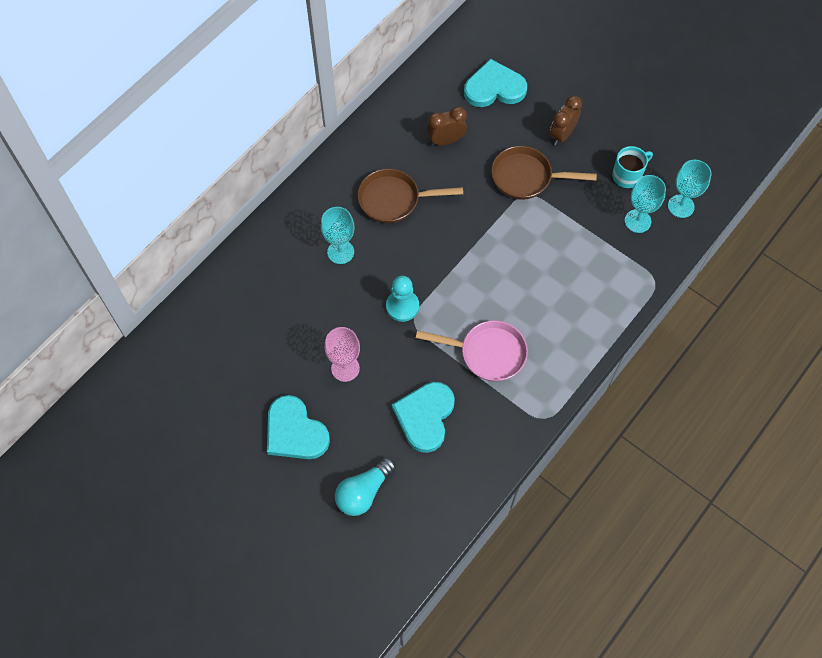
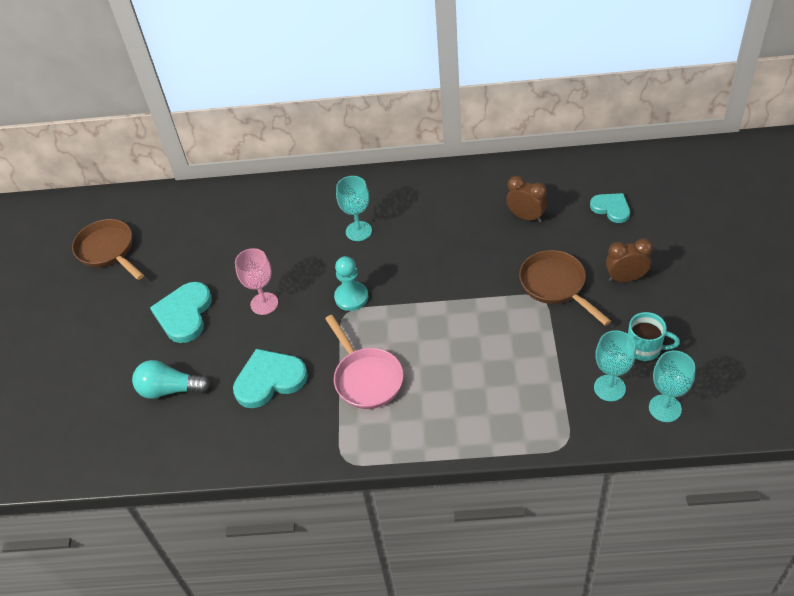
camera: 55 degrees right, 15 degrees down
brown pan [357,169,463,223] -> brown pan moved to [72,219,144,280]
turquoise heart [464,59,527,107] -> turquoise heart [590,193,630,223], size x0.63

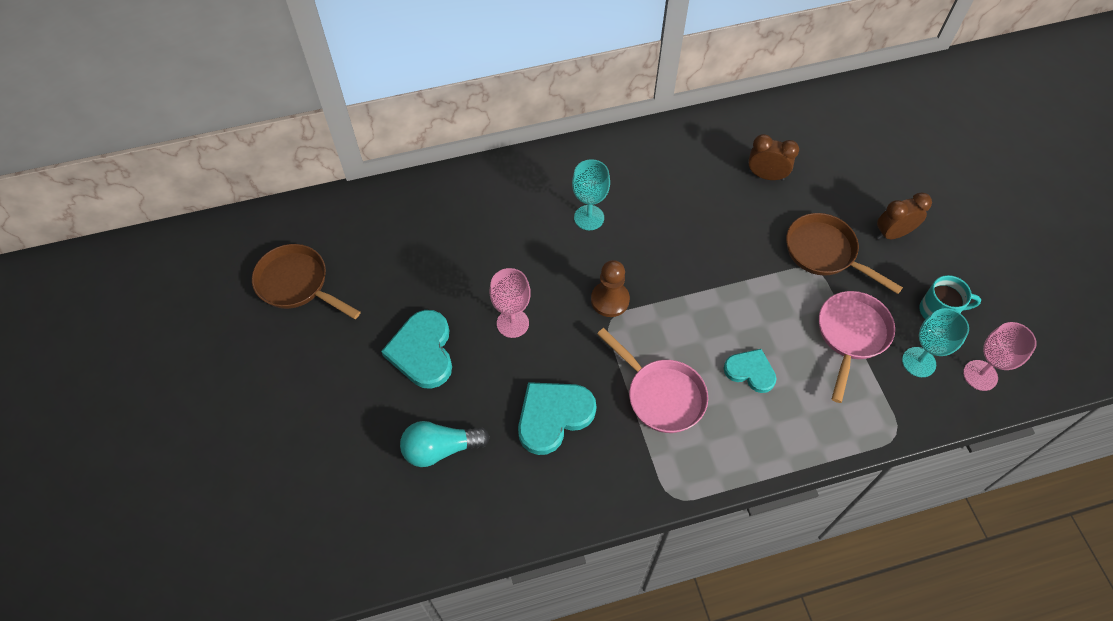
camera: 20 degrees left, 10 degrees up
turquoise pawn [334,256,369,311] -> brown pawn [591,260,630,317]
turquoise heart [590,193,630,223] -> turquoise heart moved to [724,349,777,393]
turquoise goblet [649,351,695,422] -> pink goblet [963,322,1037,391]
none -> pink pan [819,291,895,403]

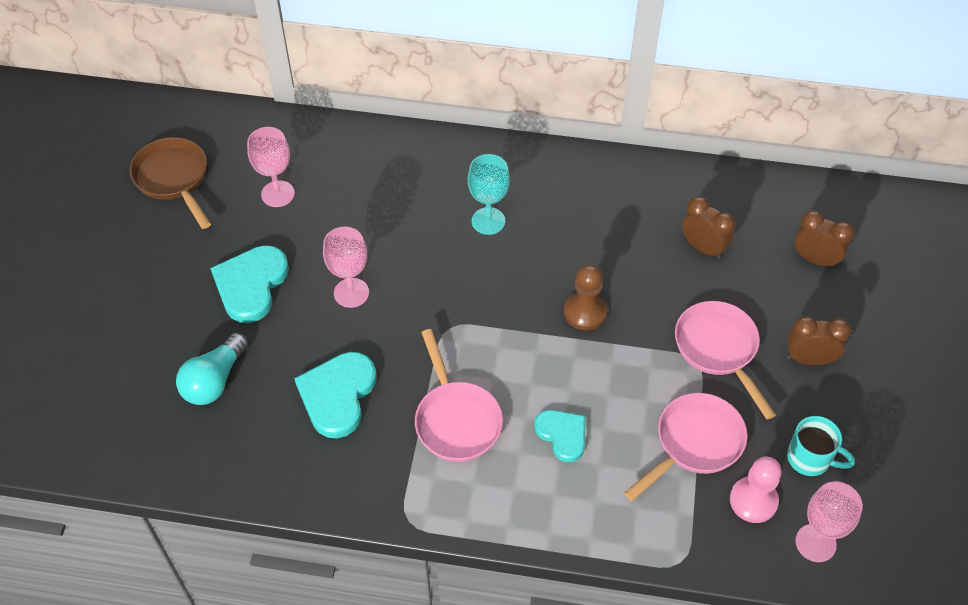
camera: 25 degrees right, 5 degrees down
turquoise light bulb [400,421,490,467] -> turquoise light bulb turned 75 degrees counterclockwise [176,333,248,405]
turquoise heart [518,382,597,455] -> turquoise heart turned 60 degrees counterclockwise [294,352,377,438]
brown pawn [591,260,630,317] -> brown pawn moved to [564,264,607,330]
brown pan [786,213,903,294] -> pink pan [675,301,776,419]
turquoise goblet [902,308,969,377] -> pink pawn [730,457,782,523]
none -> pink goblet [247,127,295,207]
none -> brown clock [794,210,854,268]

